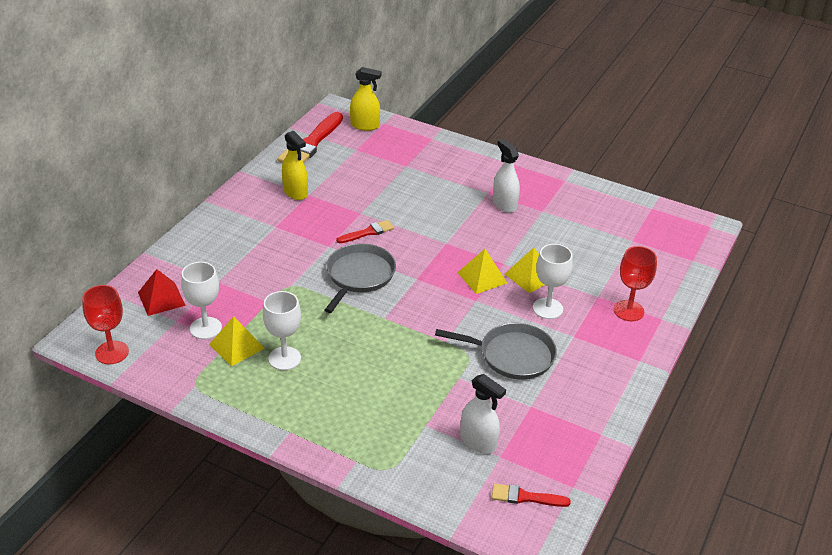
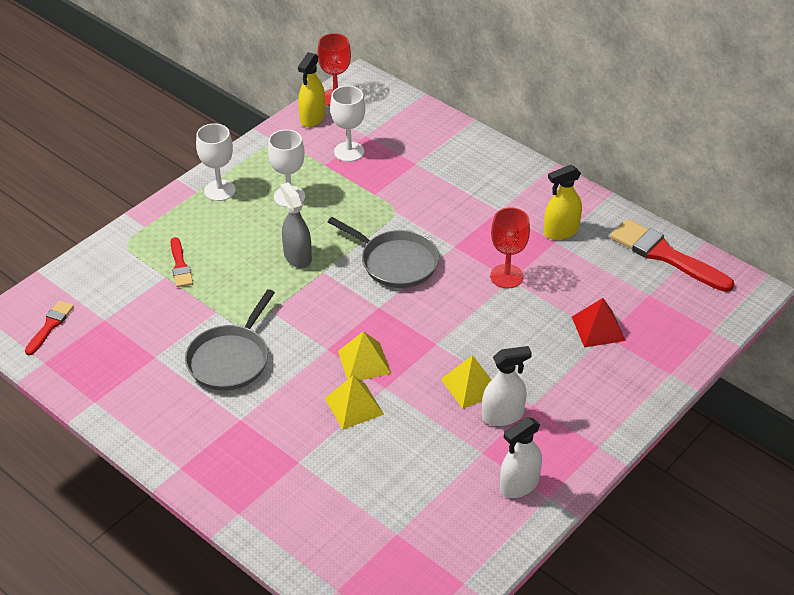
camera: 105 degrees right, 5 degrees up
red pyramid [138,269,186,316] -> red pyramid moved to [572,298,626,348]
yellow pyramid [209,316,265,366] -> yellow pyramid moved to [441,355,491,409]
red brush [336,220,394,243] -> red brush moved to [171,237,193,287]
yellow spray bottle [350,67,381,131] -> yellow spray bottle moved to [298,52,325,127]
white spray bottle [460,374,506,454] -> white spray bottle moved to [500,417,542,498]
white goblet [533,244,573,319] -> white goblet moved to [196,123,236,201]
red goblet [614,246,657,321] -> red goblet moved to [490,207,530,288]
none -> grey spray bottle [280,182,312,268]

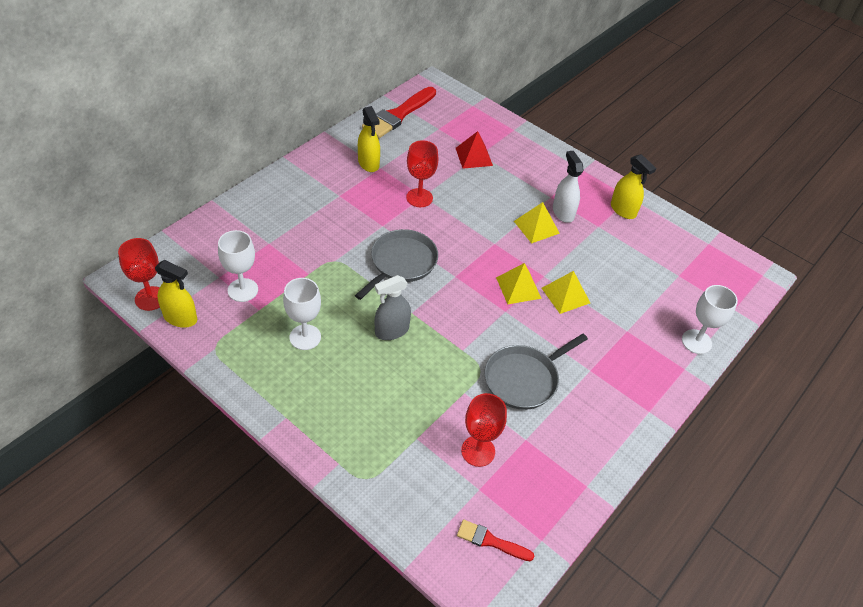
camera: 95 degrees left, 5 degrees up
red brush [171,237,193,287] -> none
grey pan [185,289,275,391] -> grey pan turned 120 degrees clockwise [484,334,588,410]
white goblet [196,123,236,201] -> white goblet moved to [682,285,738,354]
white spray bottle [500,417,542,498] -> yellow spray bottle [611,154,656,219]
none -> red goblet [461,393,507,467]

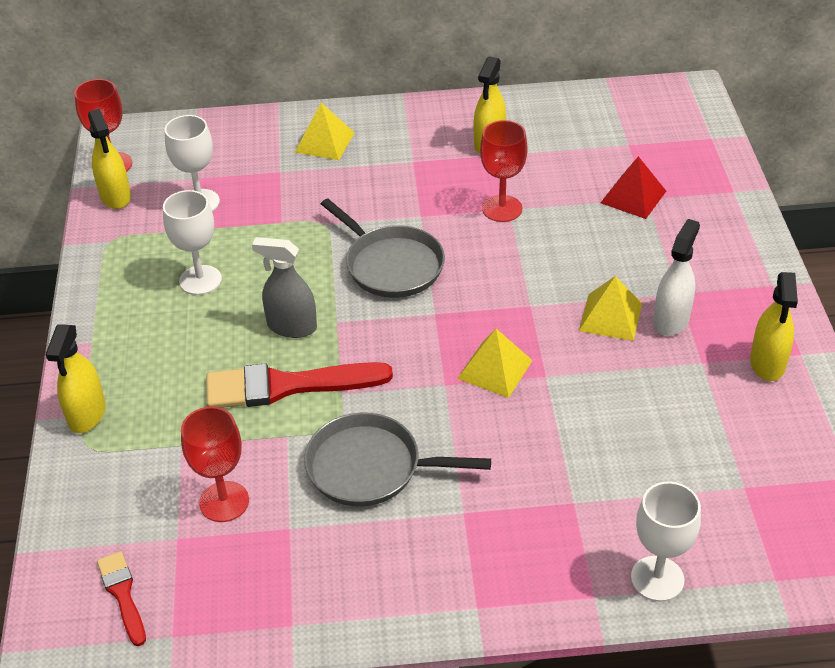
camera: 50 degrees right, 5 degrees down
grey pan [355,229,438,300] -> grey pan turned 60 degrees clockwise [321,198,445,298]
red brush [362,87,436,138] -> red brush moved to [206,362,393,408]
yellow pyramid [542,271,590,314] -> yellow pyramid moved to [295,103,355,160]
none -> yellow spray bottle [45,324,106,433]

